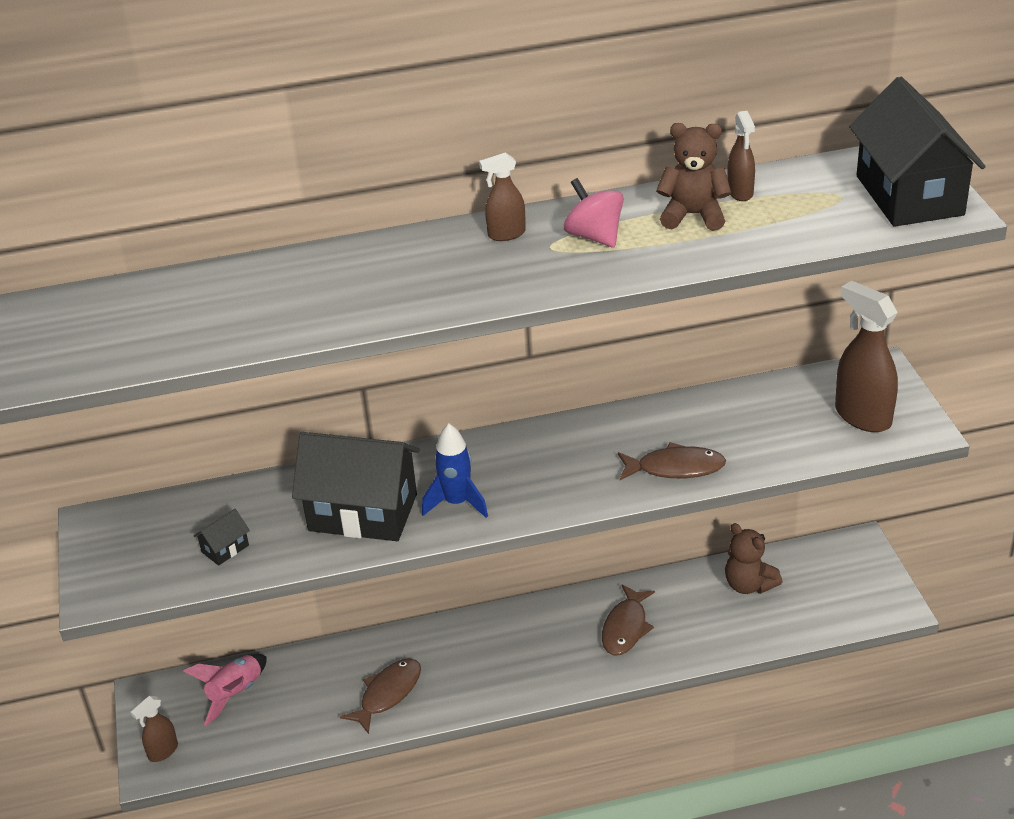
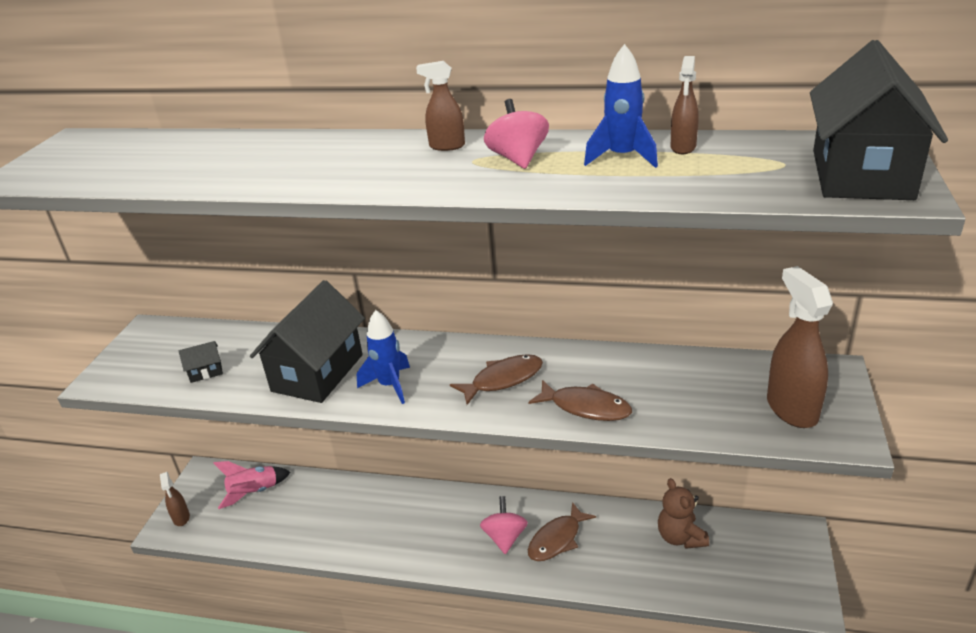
camera: 25 degrees right, 5 degrees down
brown spray bottle [131,696,178,762] -> brown spray bottle turned 90 degrees counterclockwise [160,472,190,526]
black house [292,432,420,541] -> black house turned 75 degrees clockwise [250,280,365,403]
brown fish [340,658,421,734] -> brown fish moved to [450,354,543,405]
brown teddy bear [656,123,731,231] -> blue rocket [584,44,658,168]
none -> pink spinning top [480,496,528,554]

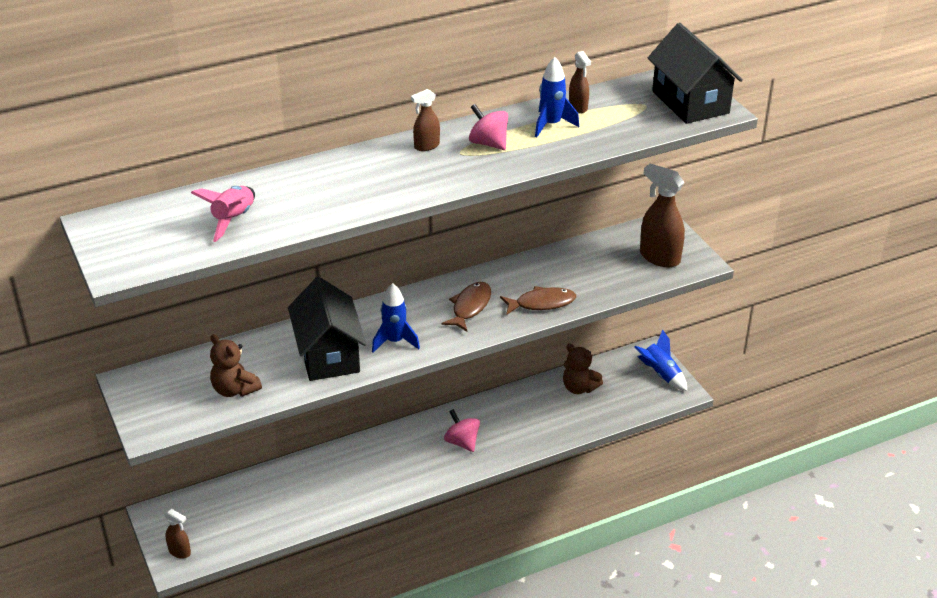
camera: 40 degrees left, 5 degrees up
black house [179,341,223,383] -> brown teddy bear [210,334,262,397]
pink rocket [213,461,291,509] -> pink rocket moved to [191,186,255,242]
brown fish [528,502,596,561] -> none
none -> blue rocket [635,329,687,391]

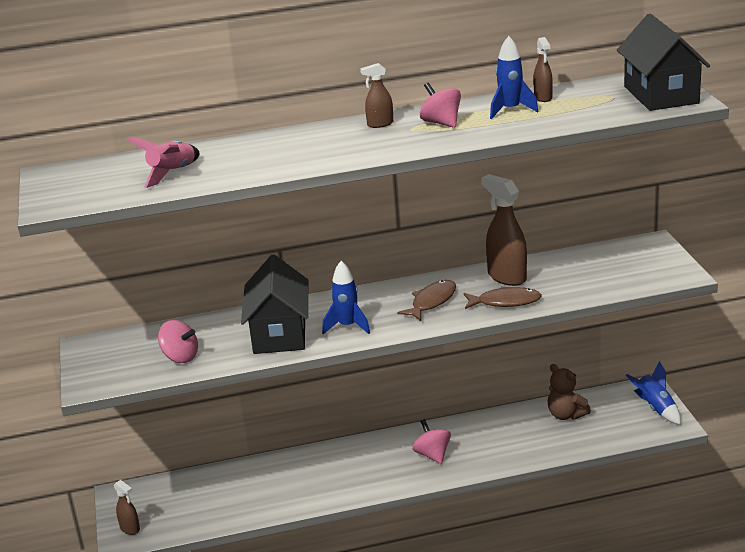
camera: 15 degrees right, 10 degrees down
brown teddy bear [210,334,262,397] -> pink spinning top [158,320,198,363]
brown spray bottle [640,164,685,267] -> brown spray bottle moved to [481,174,527,286]

